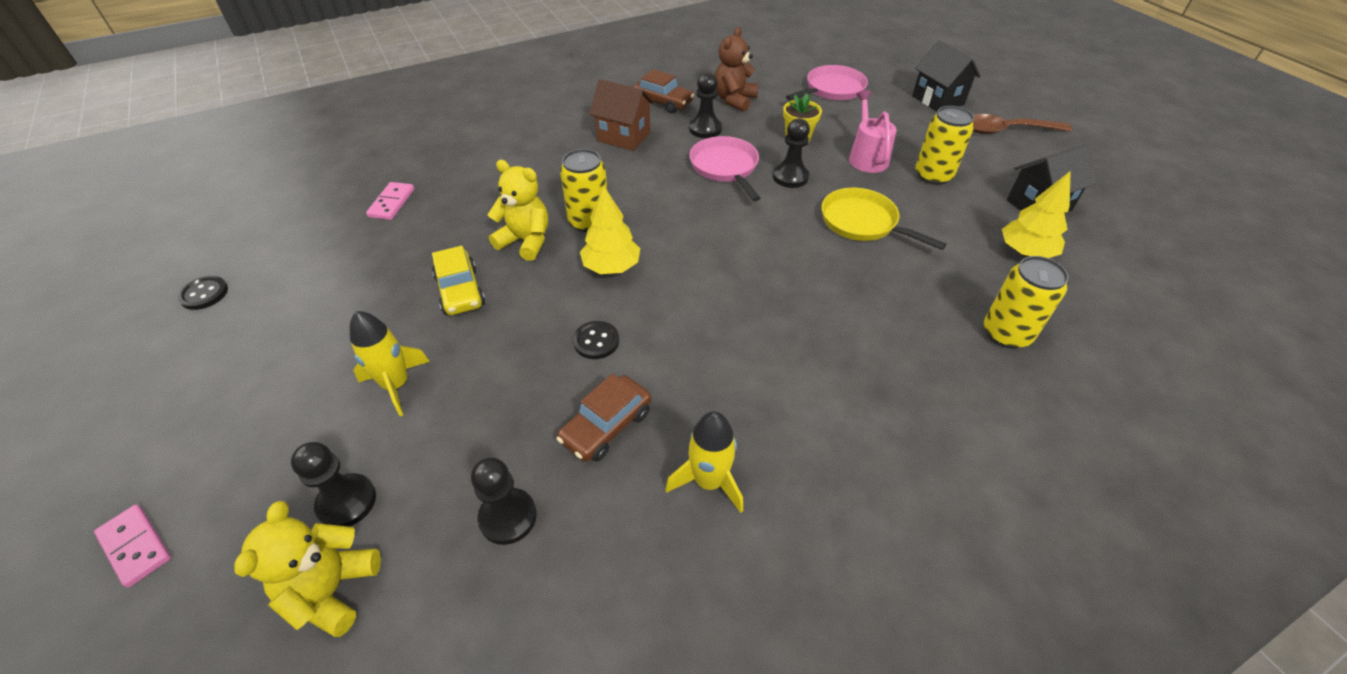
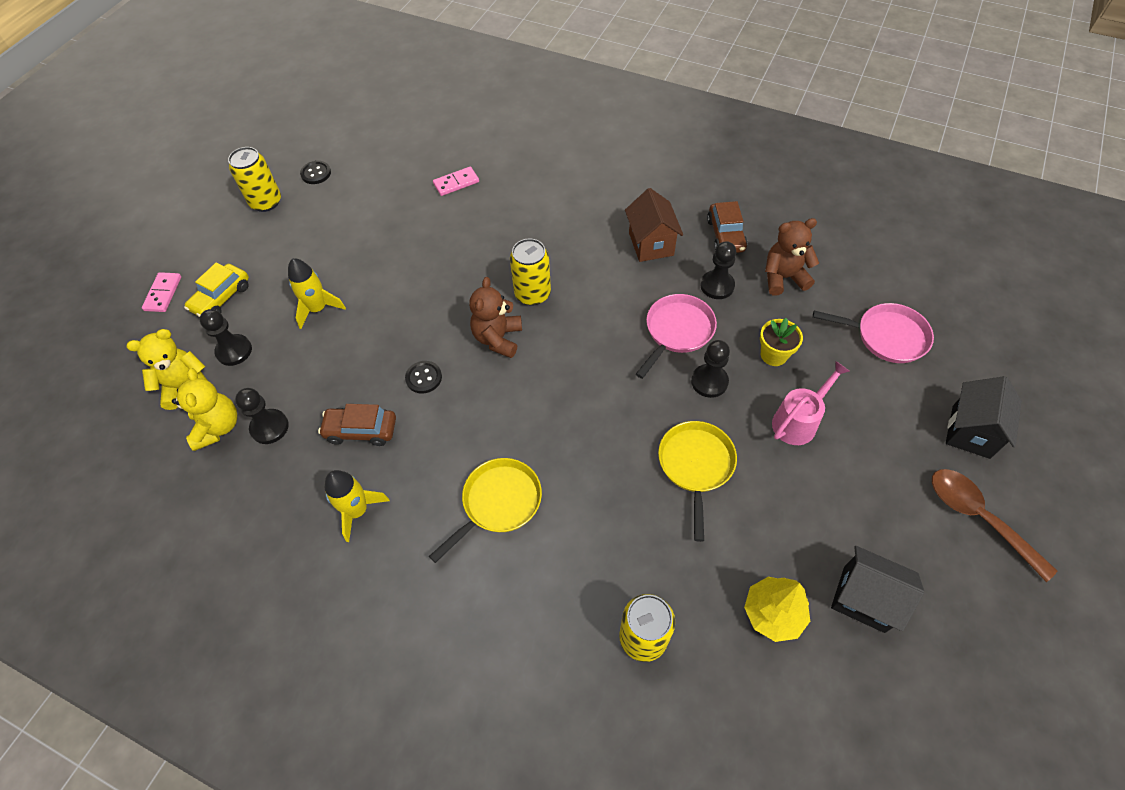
camera: 55 degrees right, 10 degrees up
yellow car [432,246,485,315] -> yellow car moved to [184,262,249,317]
yellow teddy bear [488,160,548,261] -> yellow teddy bear moved to [172,368,237,451]
yellow tree [580,186,640,274] -> brown teddy bear [469,277,522,358]
yellow can [915,106,974,185] -> yellow can moved to [228,147,281,212]
none -> yellow pan [429,458,542,563]

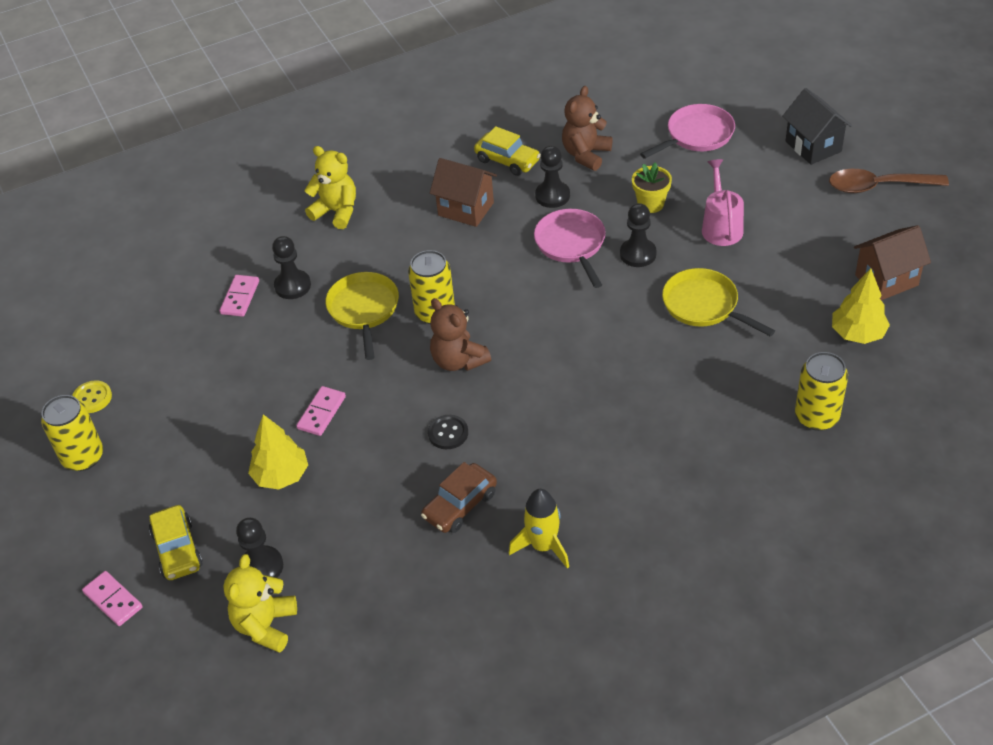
camera: 50 degrees left, 10 degrees down
yellow teddy bear [172,368,237,451] -> yellow teddy bear moved to [304,146,356,229]
black pawn [235,388,289,444] -> black pawn moved to [272,236,311,299]
yellow rocket [288,258,346,329] -> yellow tree [248,414,308,490]
black button [300,161,331,184] -> yellow button [72,380,112,413]
yellow pan [429,458,542,563] -> yellow pan moved to [325,272,399,360]
brown car [707,201,747,253] -> yellow car [474,126,541,176]
black house [831,546,924,633] -> brown house [854,225,931,300]
none -> pink domino [296,386,346,436]

